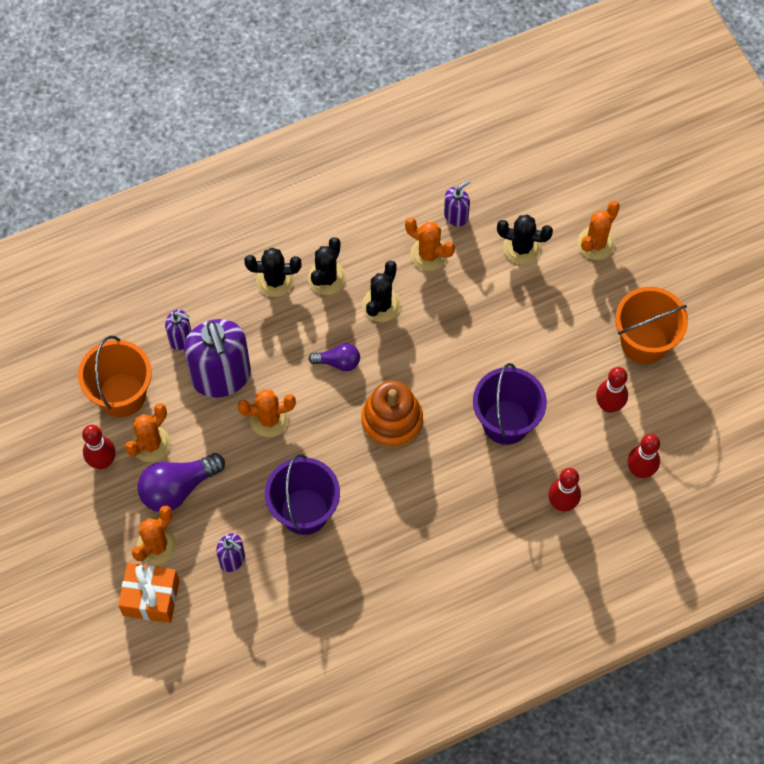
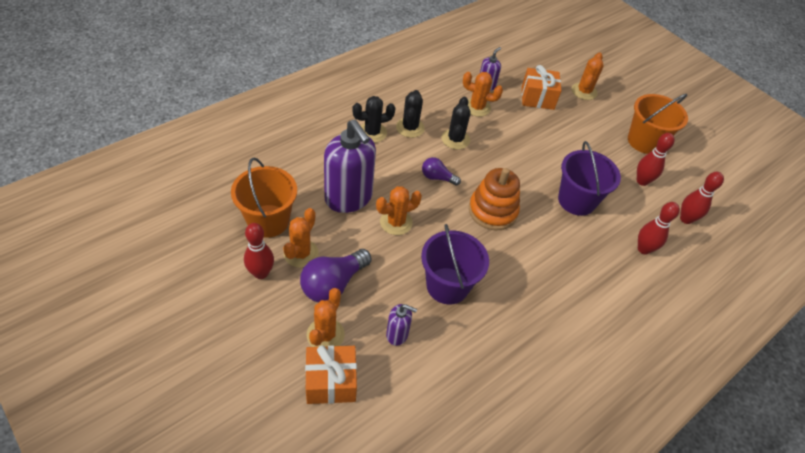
camera: 20 degrees left, 15 degrees down
purple soap dispenser [165,309,191,350] -> none
purple light bulb [308,343,360,371] -> purple light bulb turned 150 degrees counterclockwise [422,157,461,186]
black cactus [497,215,553,264] -> orange gift [522,65,561,110]

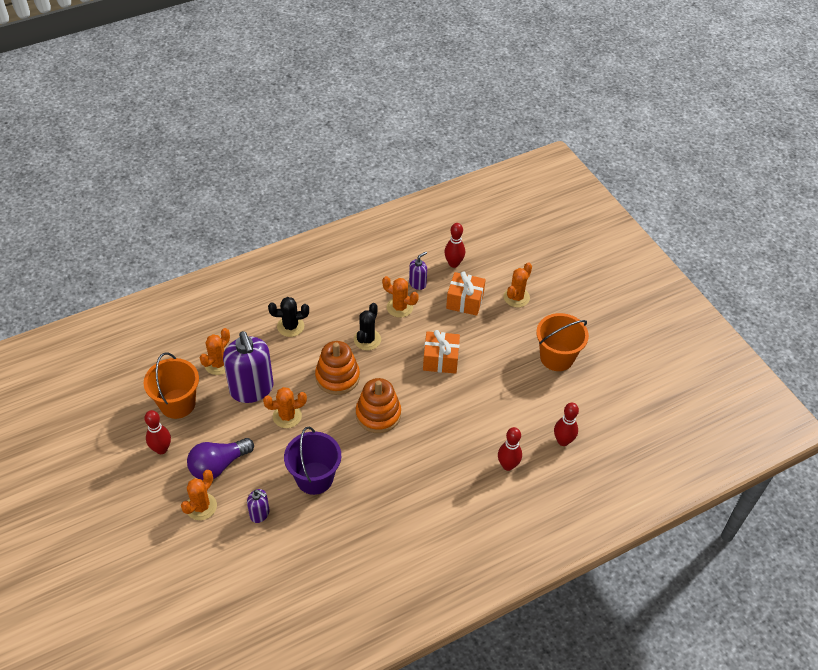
camera: 15 degrees right, 0 degrees up
orange cactus [283,208,319,268] -> orange cactus moved to [199,328,230,375]
orange gift [305,346,357,404] -> orange gift moved to [423,330,460,374]
black cactus [396,90,425,138] -> none
purple light bulb [422,157,461,186] -> orange stacking toy [315,341,360,395]
purple bucket [558,141,621,216] -> none
red bowling pin [637,133,675,186] -> red bowling pin moved to [444,223,465,268]

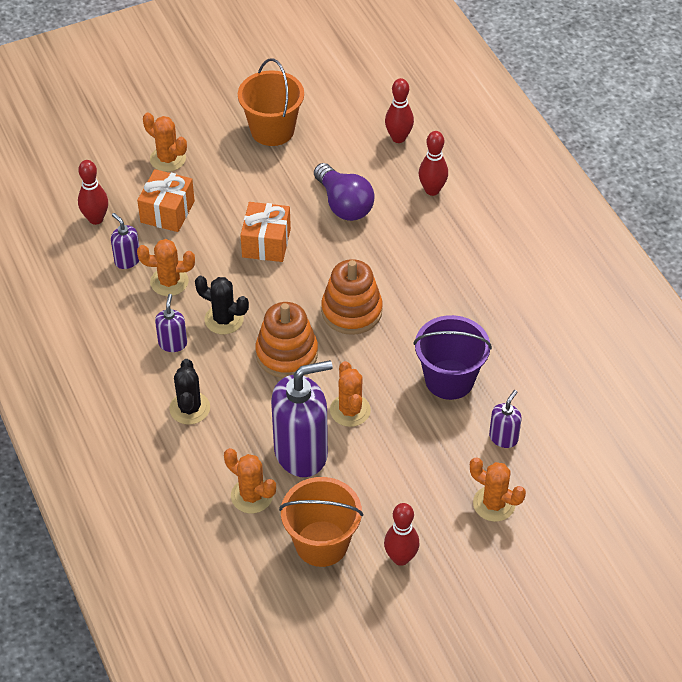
camera: 85 degrees left, 0 degrees up
purple light bulb [187,438,254,480] -> purple light bulb moved to [314,163,374,221]
orange cactus [382,276,419,318] -> orange cactus turned 60 degrees clockwise [137,239,195,296]
none -> purple soap dispenser [155,294,187,352]

